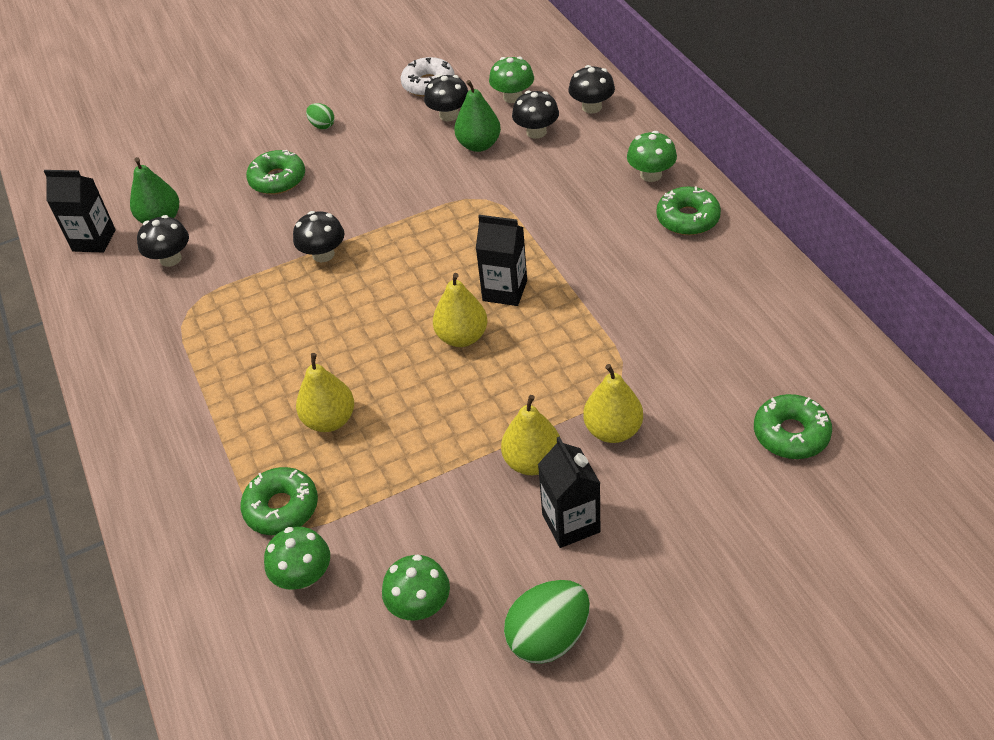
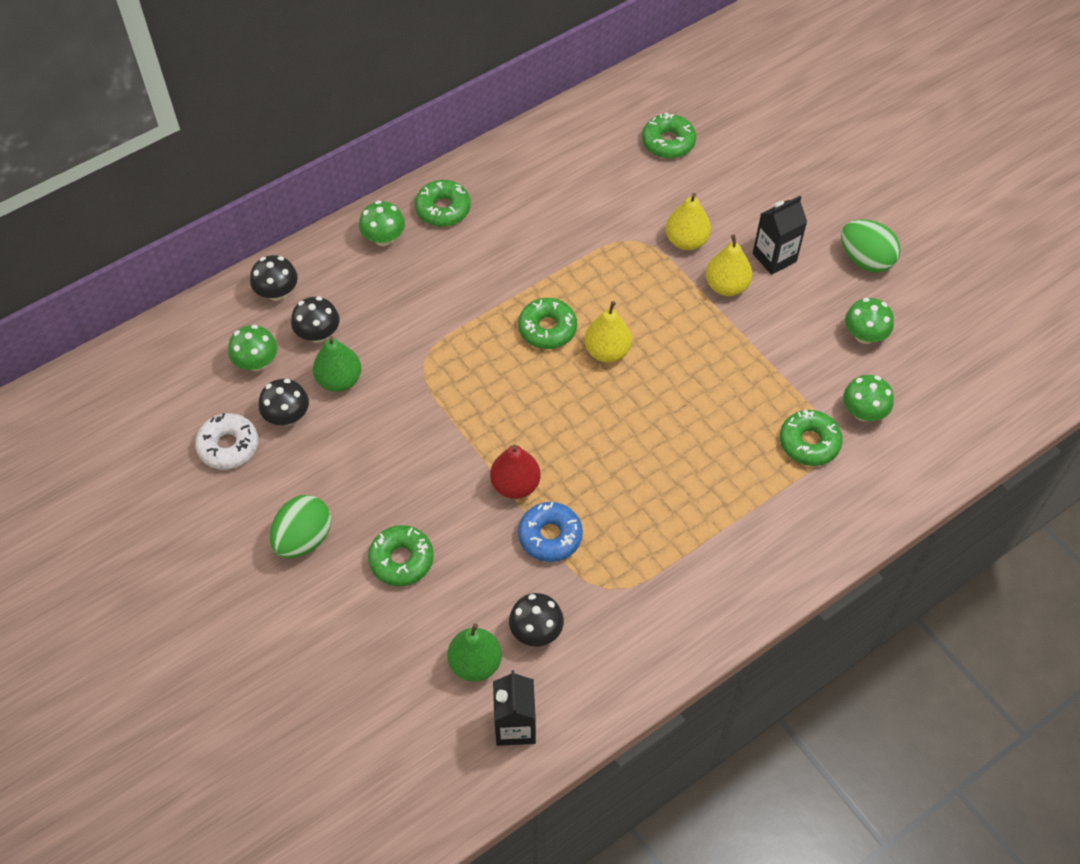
camera: 105 degrees left, 10 degrees up
black mushroom [293,211,344,262] -> red pear [490,444,541,499]
yellow pear [296,353,354,432] -> none
green egg [306,103,334,129] -> green egg [270,495,331,558], size x1.91
black carton [476,215,527,306] -> green donut [518,298,577,349]
none -> blue donut [518,502,583,562]

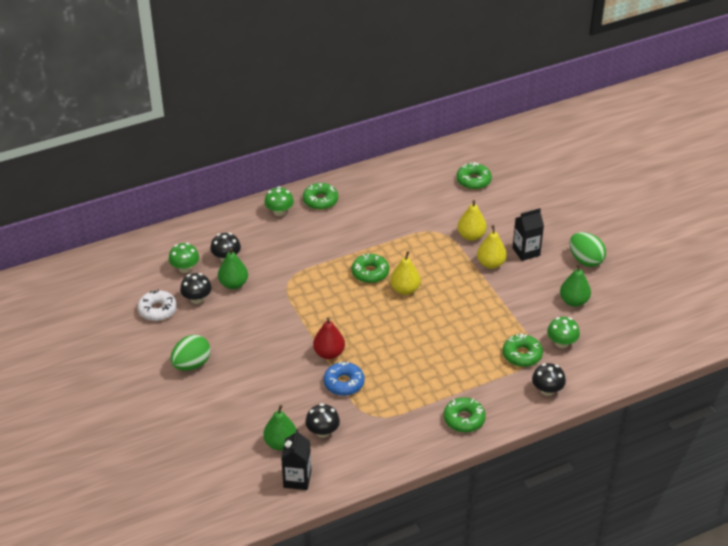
camera: 10 degrees right, 15 degrees down
black mushroom [250,255,298,301] -> black mushroom moved to [532,363,566,396]
green donut [368,525,434,586] -> green donut moved to [444,397,486,433]
green mushroom [845,298,894,344] -> green pear [560,264,591,307]

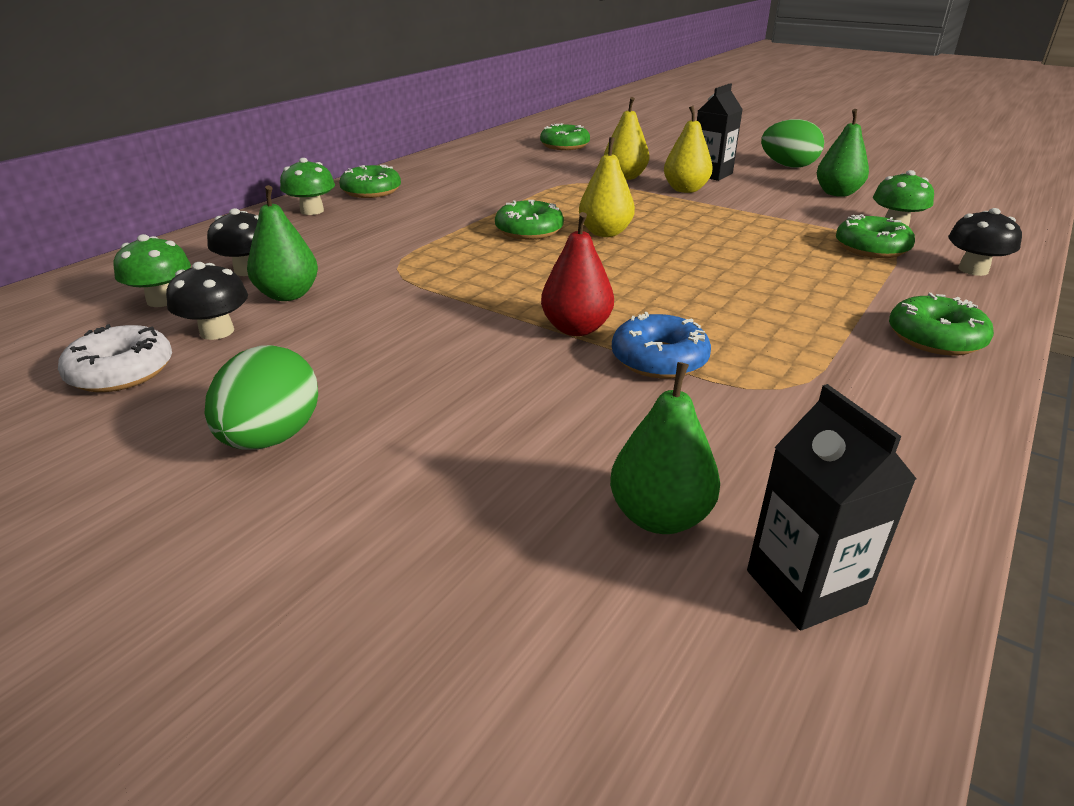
camera: 30 degrees left, 10 degrees down
black mushroom [305,403,340,438] -> none

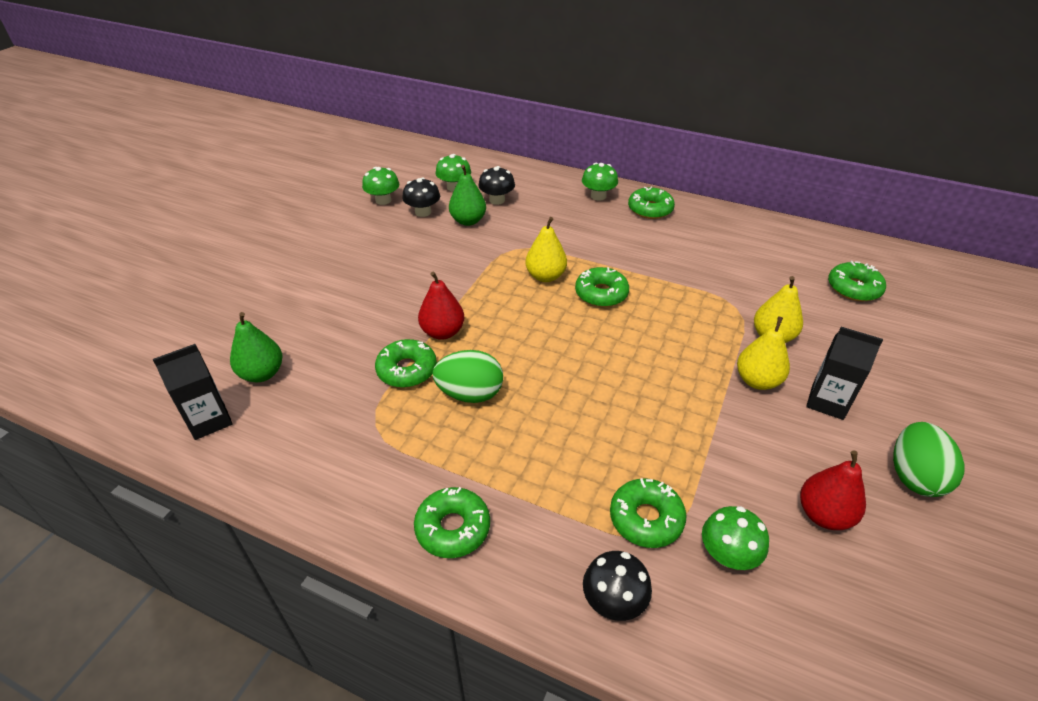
camera: 80 degrees right, 10 degrees up
white donut [58,324,172,392] -> green mushroom [362,167,399,205]
green egg [204,345,318,449] -> green egg moved to [433,350,503,403]
yellow pear [579,137,635,237] -> yellow pear moved to [525,217,567,282]
blue donut [612,312,711,379] -> green donut [375,339,437,388]
green pear [817,109,869,197] -> red pear [800,450,866,530]

